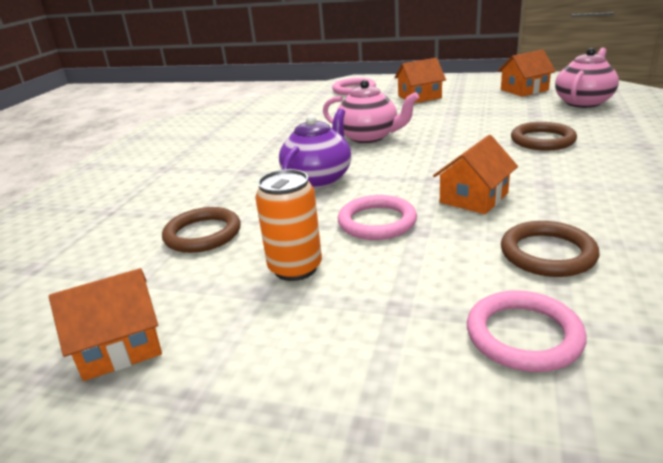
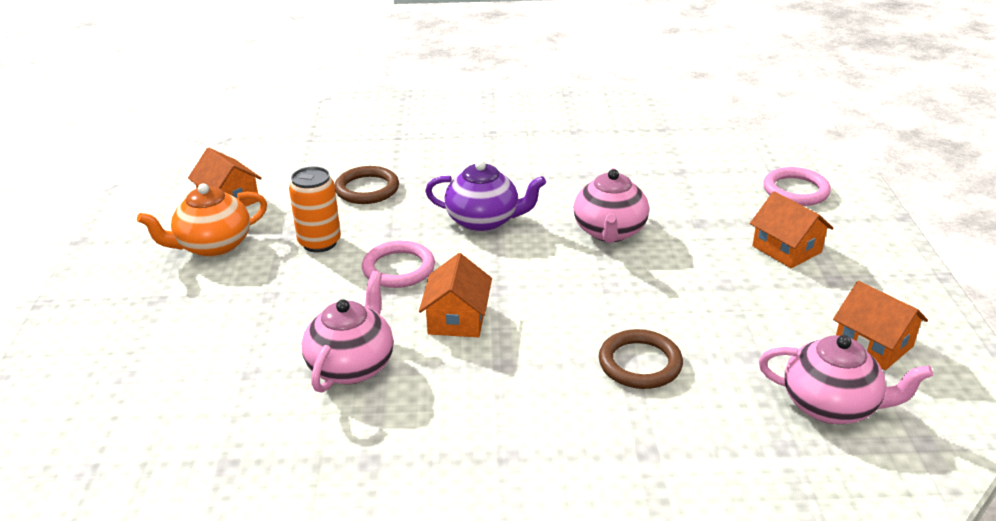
camera: 70 degrees right, 5 degrees up
orange house [433,135,518,214] -> orange house turned 75 degrees clockwise [419,253,492,337]
pink ring [467,290,587,372] -> none
brown ring [501,221,599,277] -> pink teapot [302,271,394,393]
none -> orange teapot [137,183,267,257]

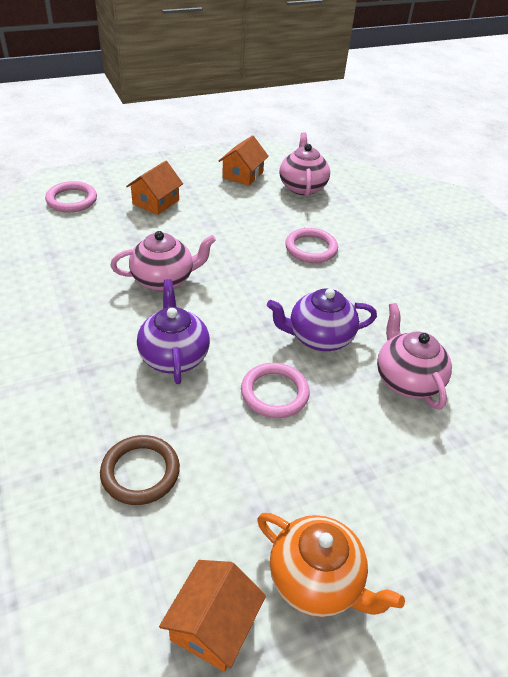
camera: 115 degrees left, 10 degrees up
orange can [289,166,341,253] -> none
pink teapot [302,271,394,393] -> pink teapot turned 75 degrees clockwise [377,303,452,410]
orange house [419,253,492,337] -> purple teapot [267,288,377,351]
brown ring [599,329,683,389] -> pink ring [285,228,338,263]

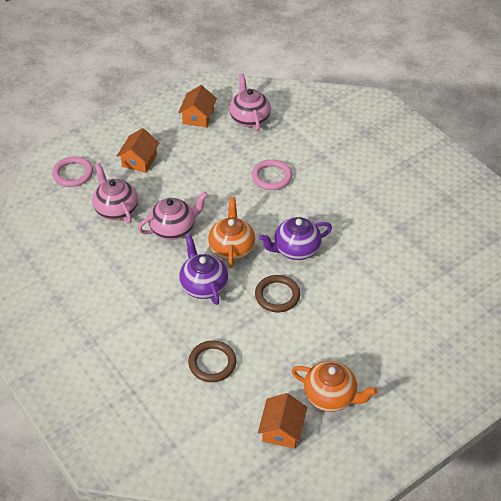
camera: 10 degrees left, 5 degrees up
pink ring [241,363,310,418] -> brown ring [255,275,300,312]
pink teapot [377,303,452,410] -> pink teapot moved to [92,163,138,224]
none -> orange teapot [208,197,255,268]

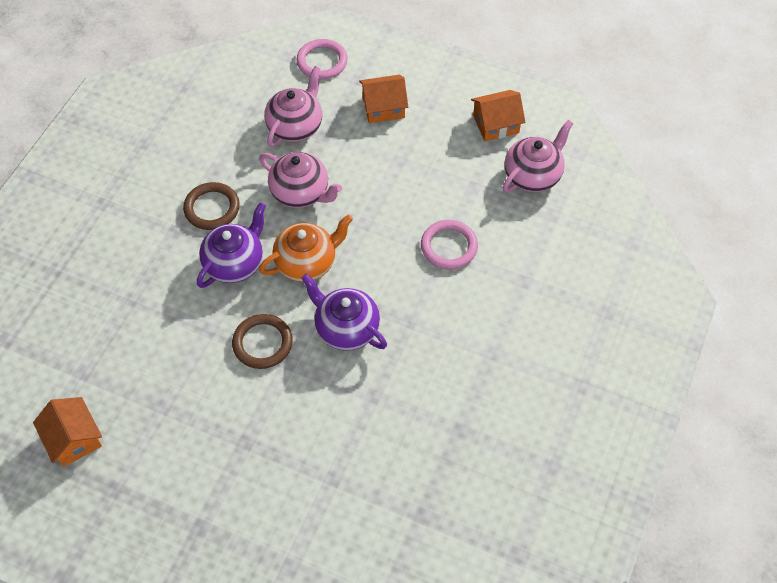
camera: 60 degrees right, 10 degrees up
brown ring [188,340,236,382] -> brown ring moved to [183,182,240,230]
orange house [258,393,307,448] -> orange house turned 75 degrees clockwise [33,397,102,467]
orange teapot [292,361,377,412] -> none

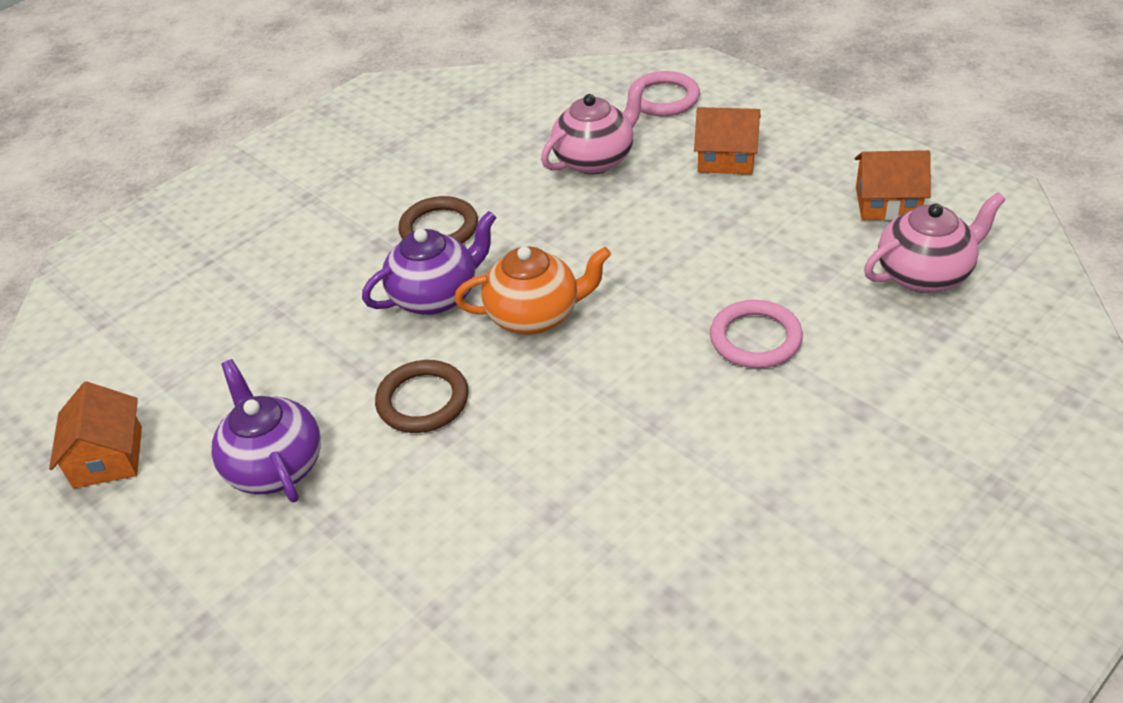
camera: 25 degrees right, 15 degrees down
pink teapot [259,152,342,208] -> none
purple teapot [301,273,387,351] -> purple teapot moved to [212,359,321,503]

